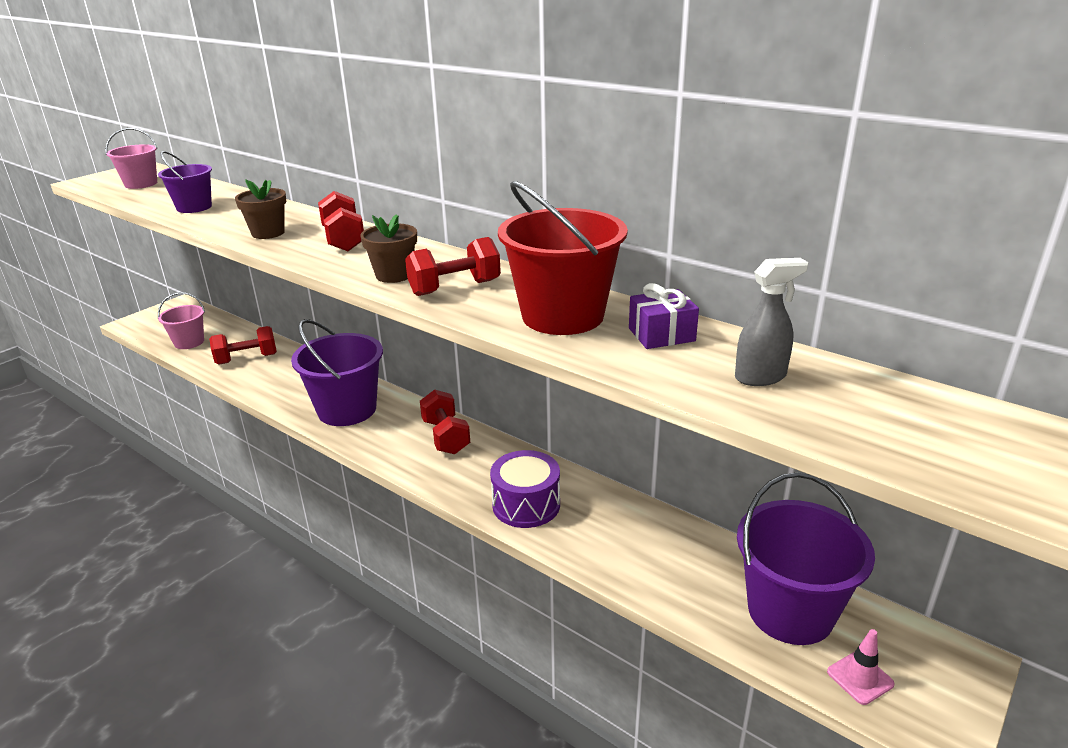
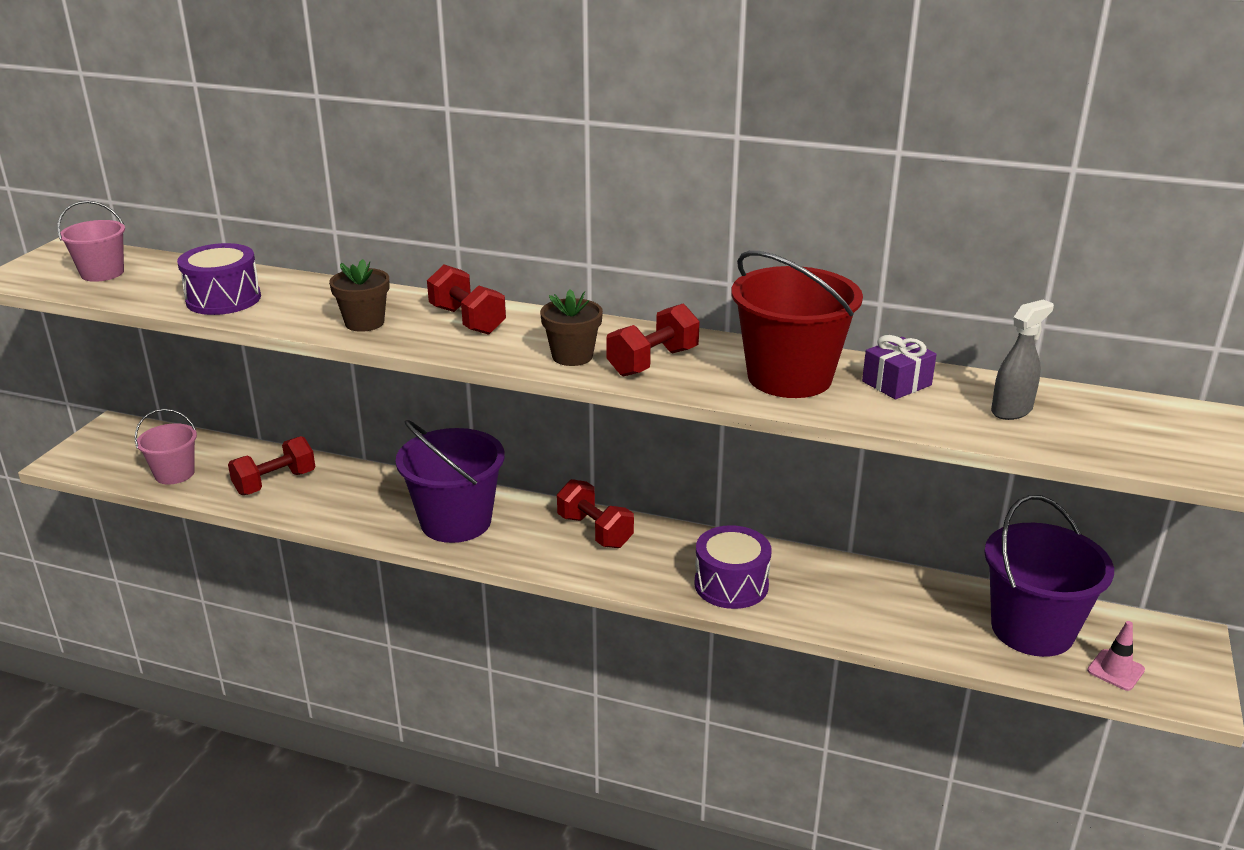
camera: 20 degrees left, 0 degrees up
purple bucket [158,151,212,213] -> purple drum [177,243,261,315]

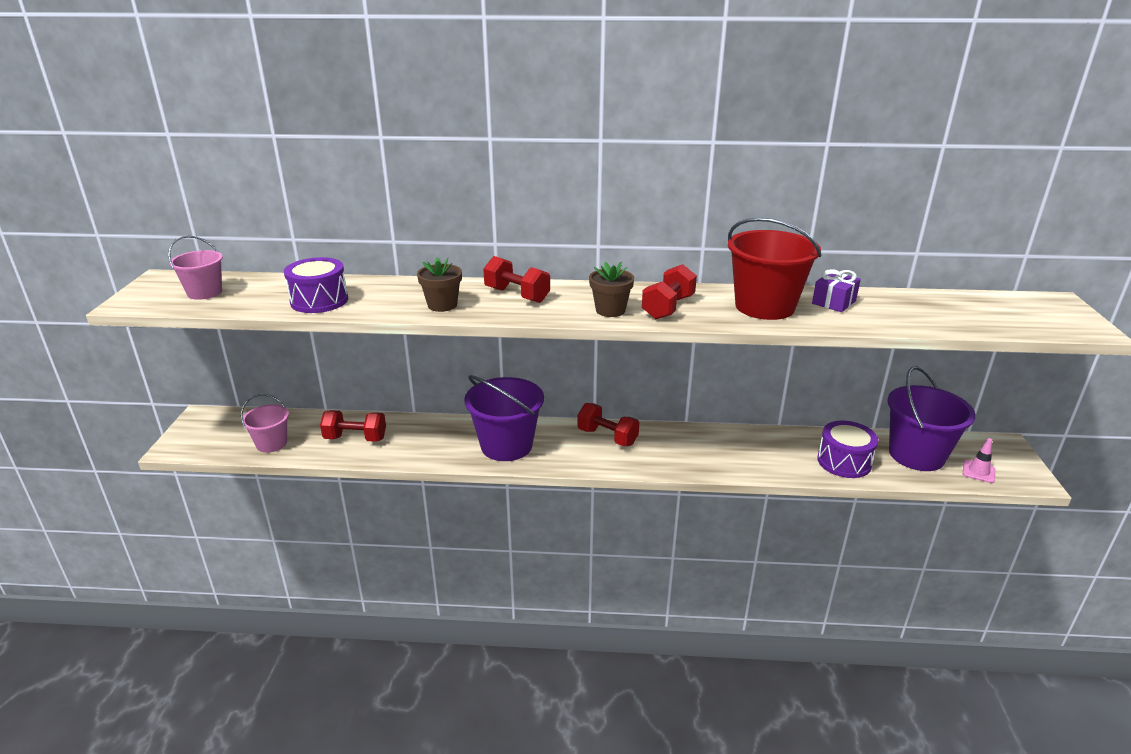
camera: 15 degrees left, 0 degrees up
red dumbbell [228,436,315,495] -> red dumbbell turned 60 degrees clockwise [320,410,386,442]
purple drum [694,525,772,609] -> purple drum moved to [817,421,878,478]
grey spray bottle [991,299,1054,420] -> none

